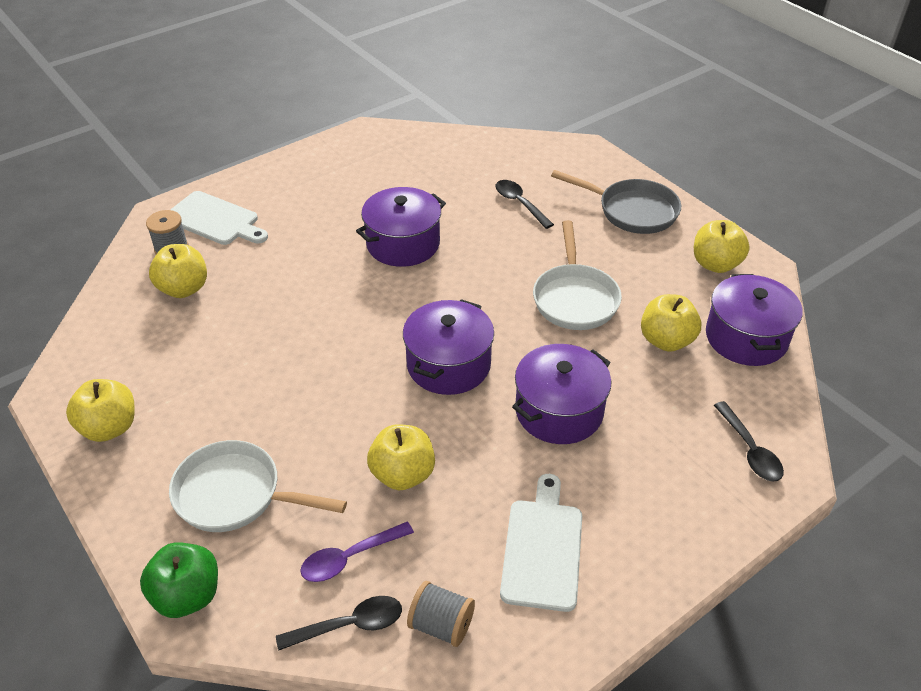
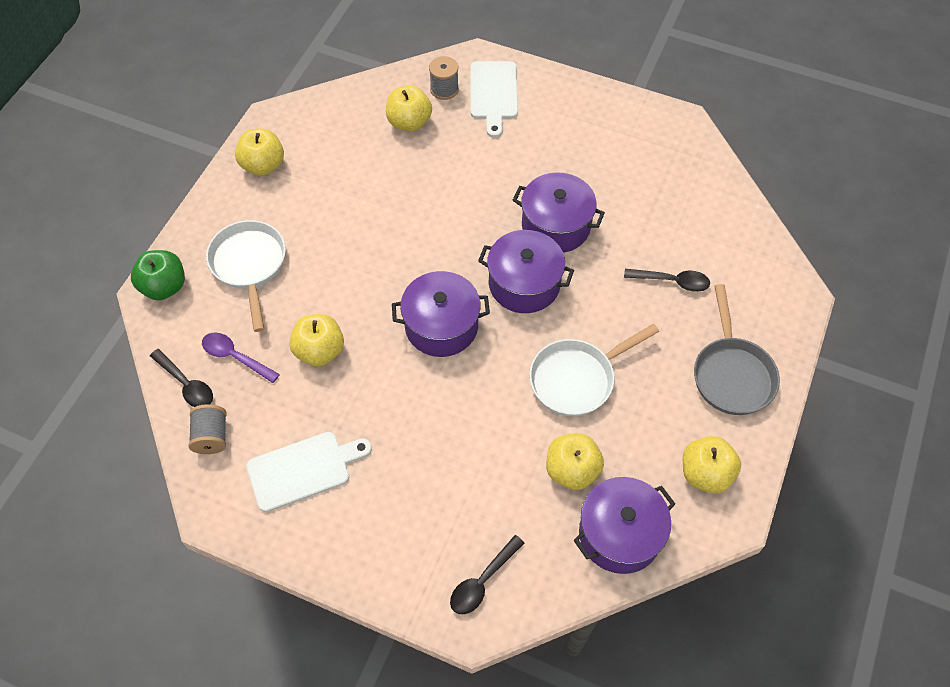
camera: 60 degrees right, 15 degrees up
black spoon [496,180,554,229] -> black spoon turned 75 degrees clockwise [624,269,710,292]
purple pot [512,344,611,444] -> purple pot moved to [478,230,574,313]

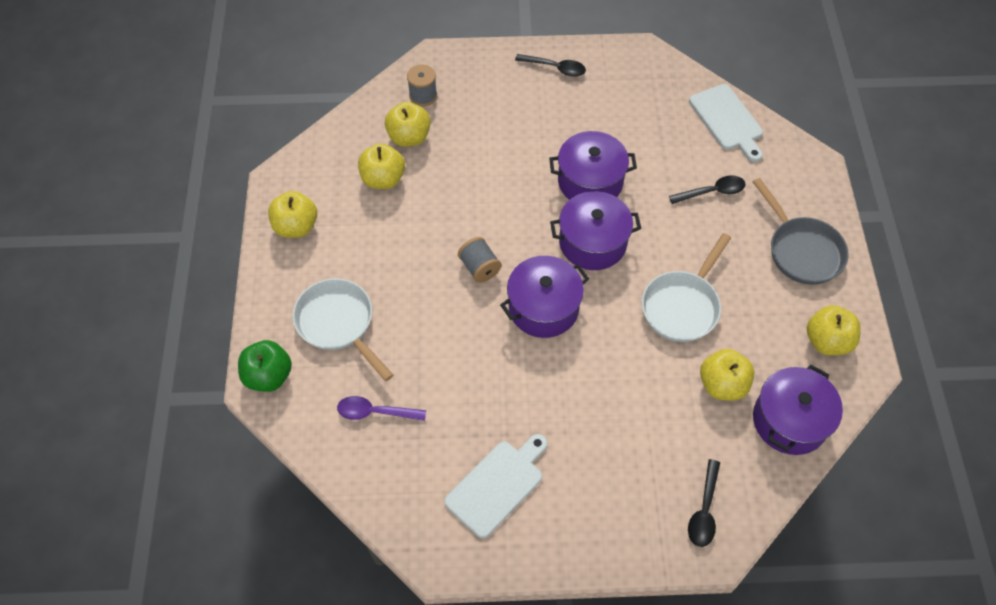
camera: 25 degrees left, 0 degrees up
black spoon [150,349,213,407] -> black spoon moved to [515,54,586,77]
grey spool [189,404,227,454] -> grey spool moved to [458,237,502,283]
yellow apple [289,314,344,367] -> yellow apple moved to [358,144,405,189]
white cutting board [471,61,518,138] -> white cutting board moved to [689,84,763,162]

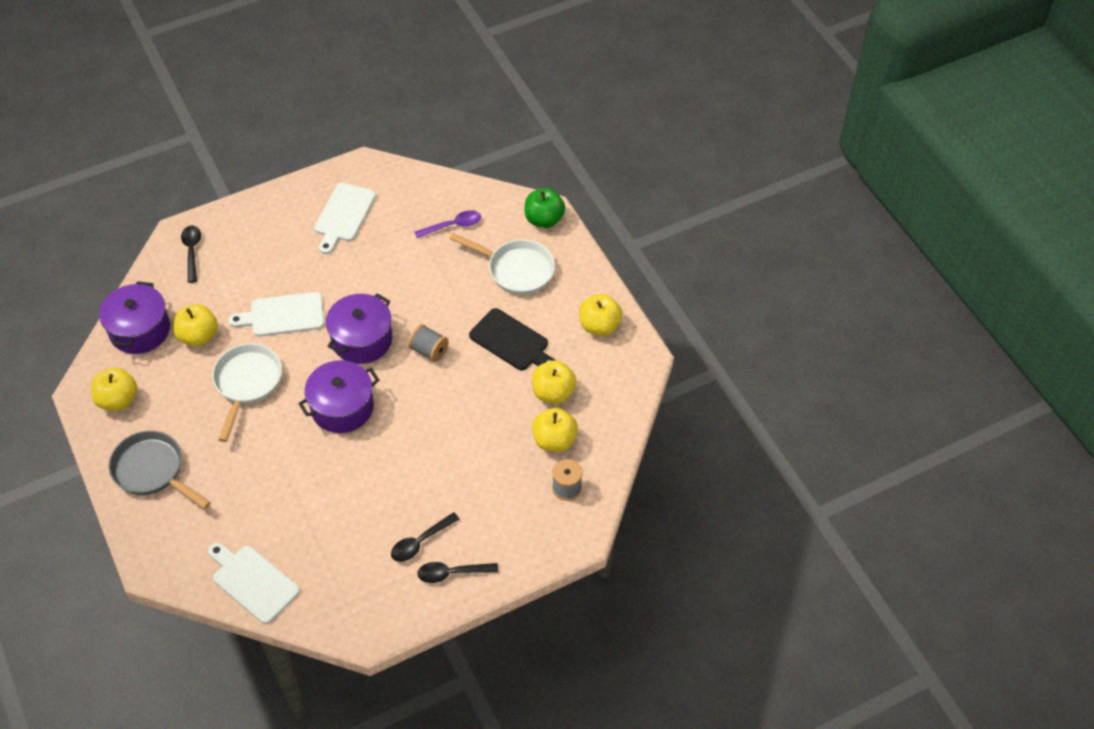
camera: 155 degrees right, 5 degrees down
purple pot [549,131,637,200] -> none
black spoon [669,175,746,204] -> black spoon moved to [391,512,459,562]
none -> white cutting board [228,292,324,337]
none -> black cutting board [469,308,555,370]

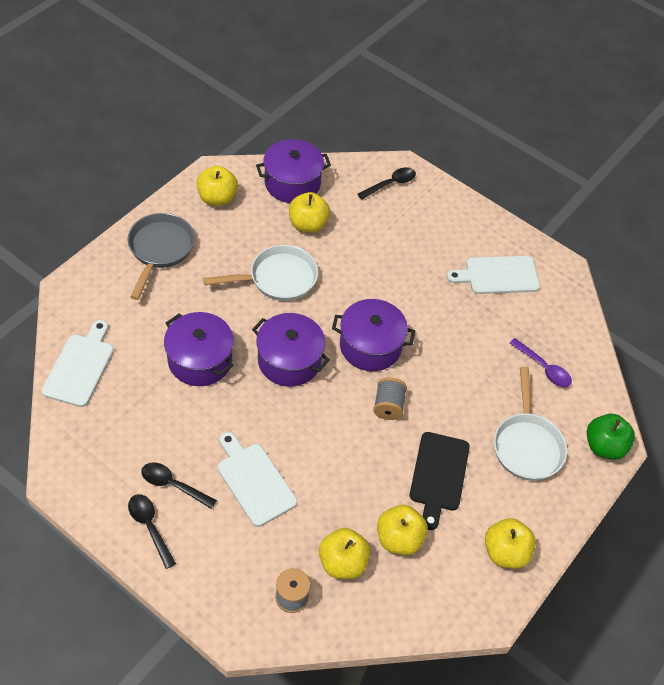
camera: 60 degrees right, 0 degrees up
white cutting board [228,292,324,337] -> white cutting board moved to [217,432,297,527]
none -> purple pot [164,312,234,386]

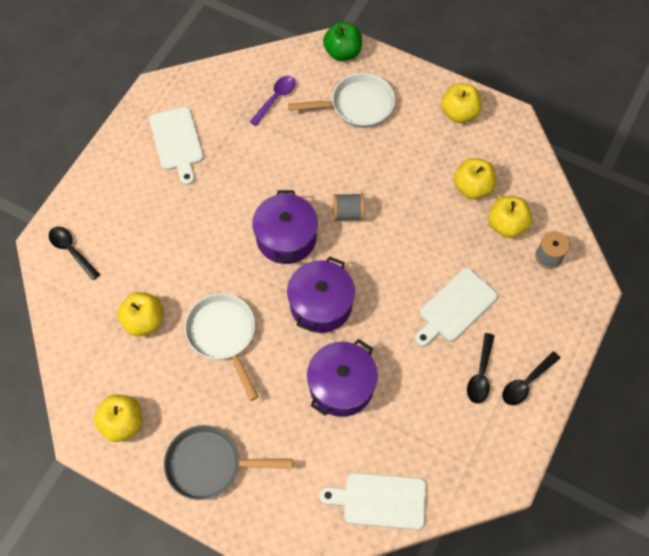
camera: 95 degrees left, 10 degrees up
purple pot [256,139,331,203] -> none
black cutting board [410,432,470,530] -> none

